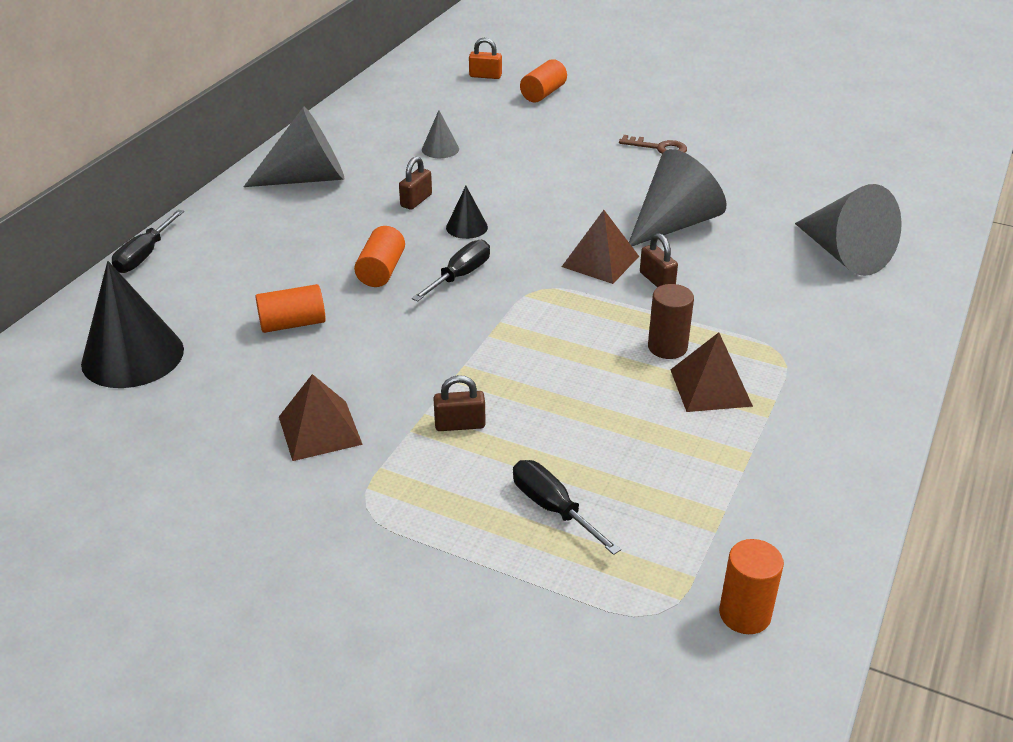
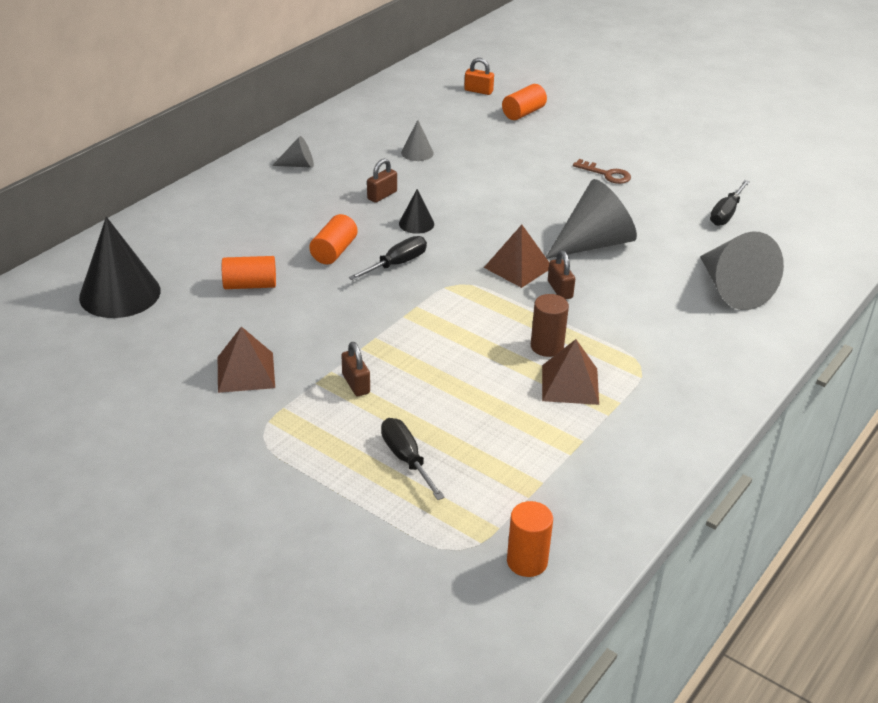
camera: 10 degrees right, 0 degrees up
black screwdriver [112,210,184,273] -> black screwdriver moved to [710,180,750,226]
grey cone [243,107,345,187] -> grey cone [272,136,314,168], size x0.49
brown padlock [433,375,486,431] -> brown padlock turned 60 degrees clockwise [341,342,370,396]

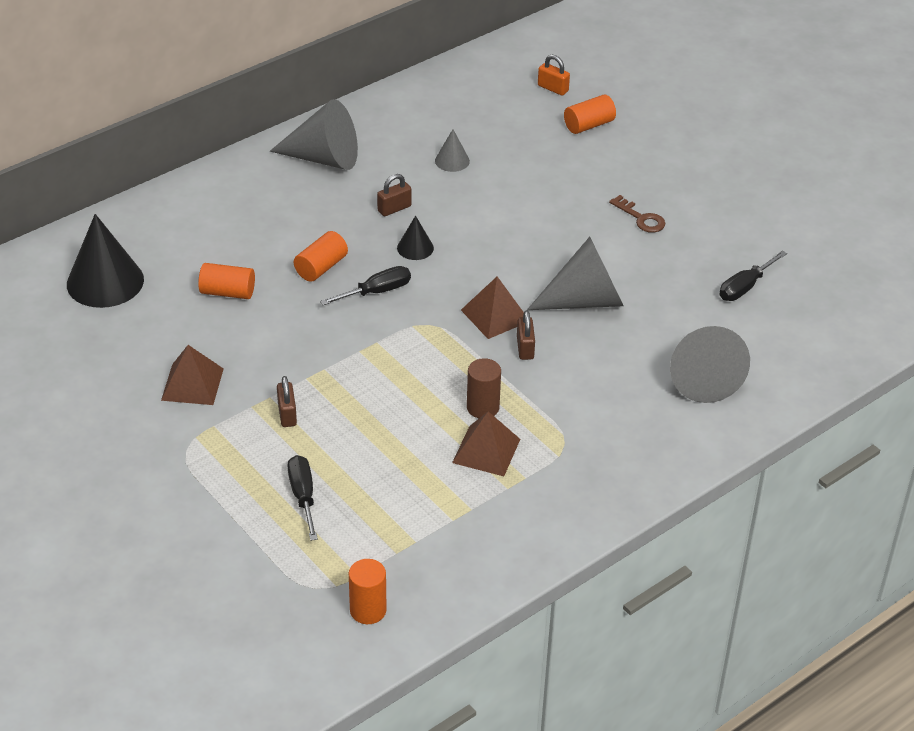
camera: 15 degrees right, 5 degrees up
grey cone [272,136,314,168] -> grey cone [270,99,358,170], size x2.04

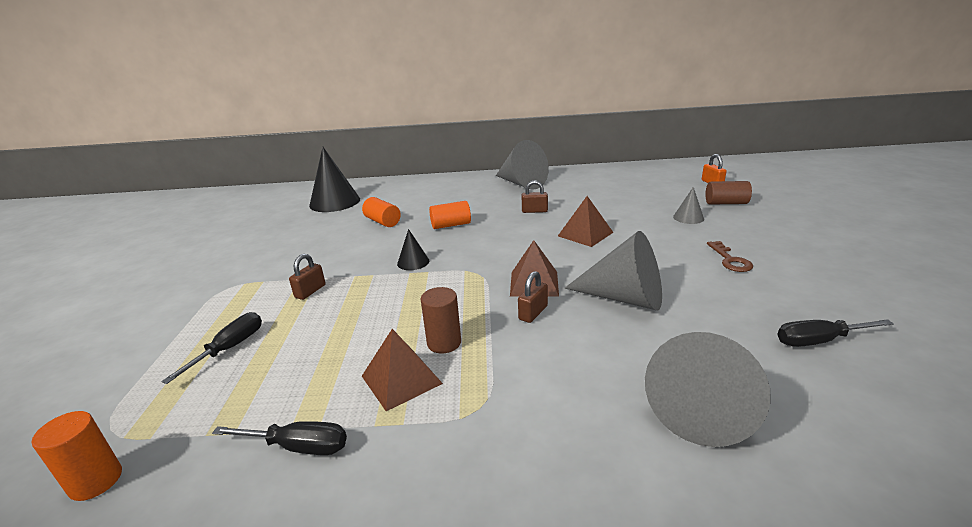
camera: 40 degrees right, 15 degrees down
brown pyramid [161,345,223,405] -> brown pyramid moved to [558,196,613,247]
black screwdriver [320,266,411,305] -> black screwdriver moved to [212,421,347,455]
black cone [397,216,434,260] -> black cone moved to [397,229,429,270]
grey cone [435,129,470,172] -> grey cone moved to [673,187,704,224]
orange cylinder [564,94,616,134] -> brown cylinder [705,181,752,205]

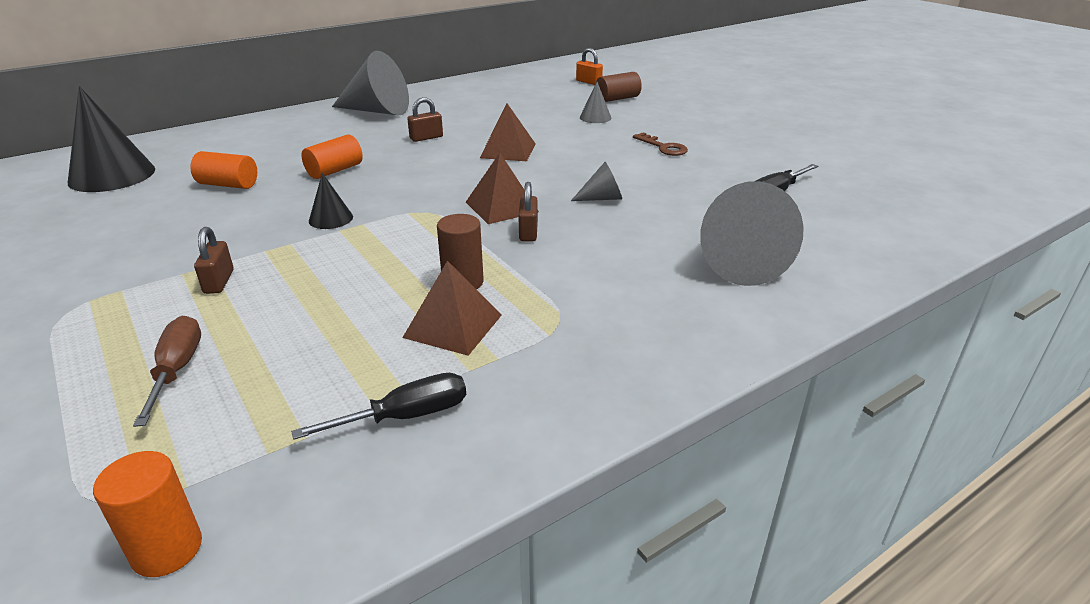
camera: 35 degrees left, 5 degrees up
black screwdriver [161,312,262,384] -> brown screwdriver [133,316,201,427]
grey cone [565,231,662,311] -> grey cone [571,162,622,201], size x0.49

